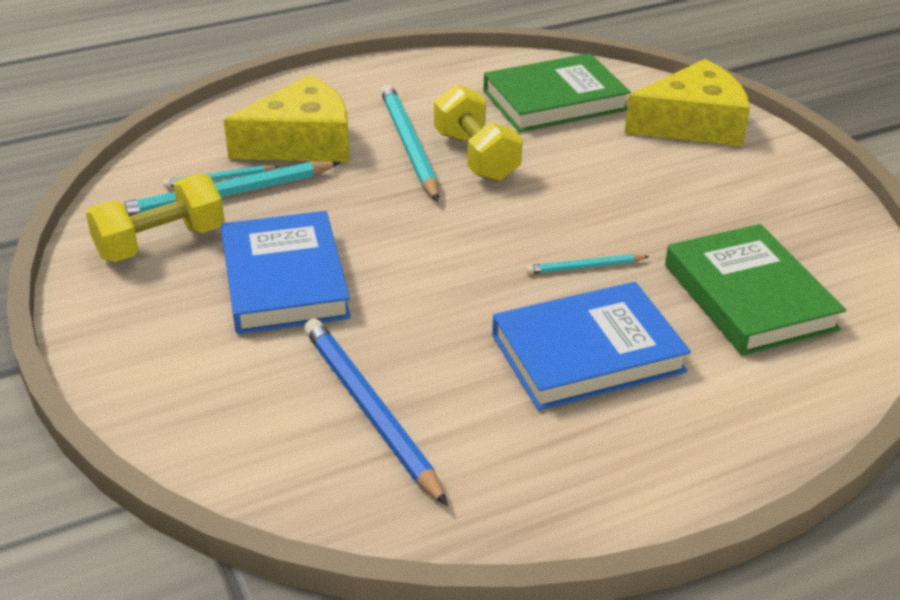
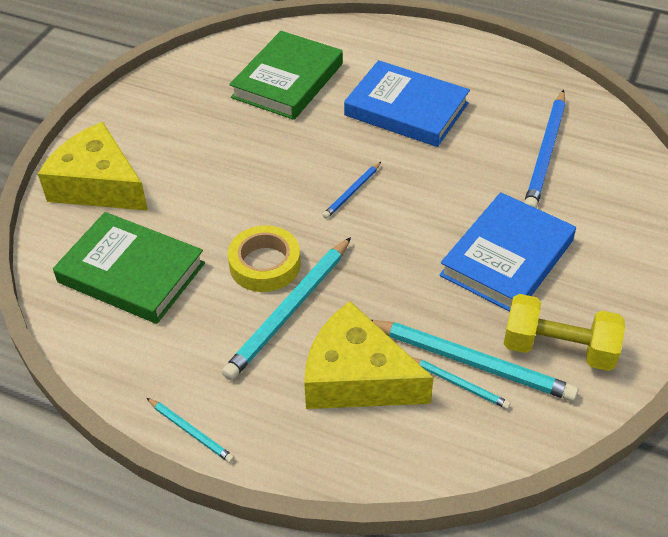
camera: 130 degrees left, 10 degrees up
yellow dumbbell [434,84,523,182] -> yellow tape [228,225,301,292]
turquoise pencil [526,254,649,274] -> turquoise pencil moved to [147,398,234,463]
none -> blue pencil [323,162,381,219]

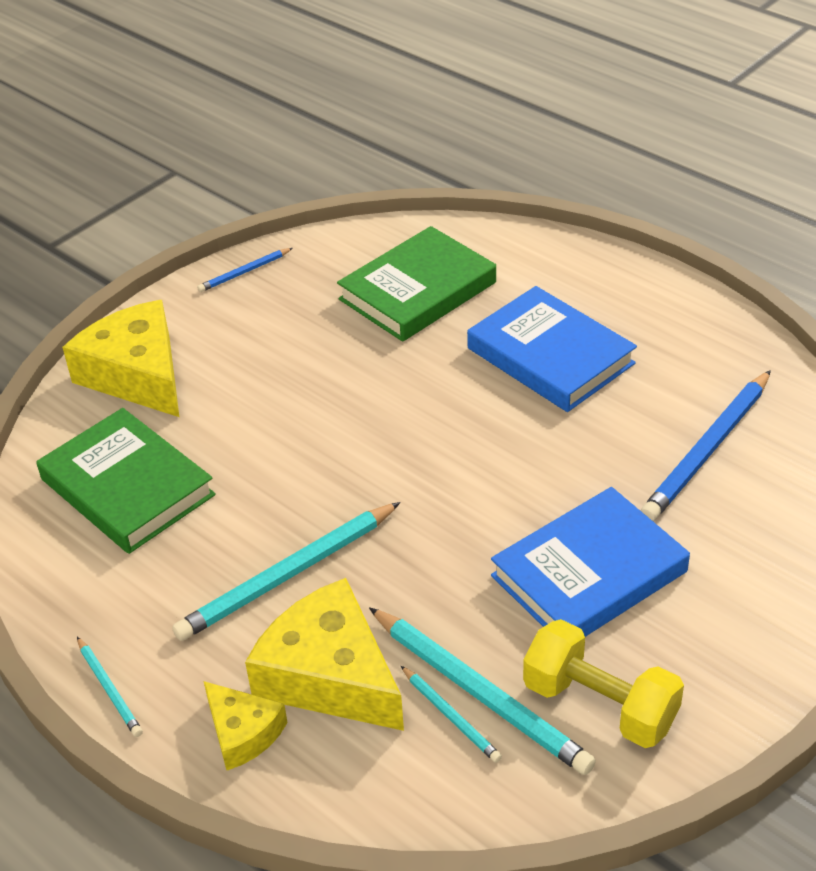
camera: 20 degrees right, 5 degrees down
yellow tape [228,225,301,292] -> none
blue pencil [323,162,381,219] -> blue pencil moved to [197,248,293,292]
none -> yellow cheese [204,681,287,771]

